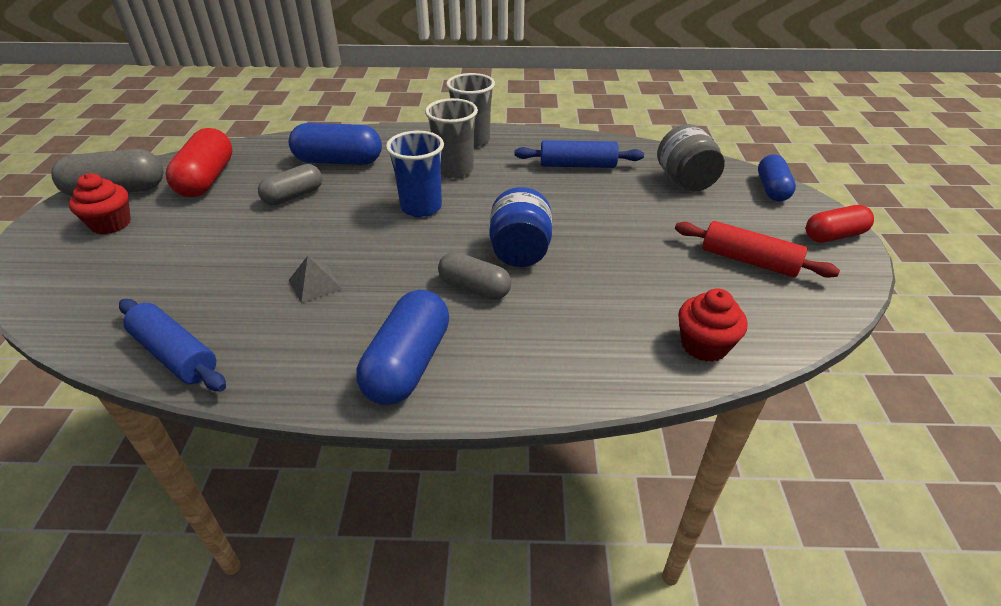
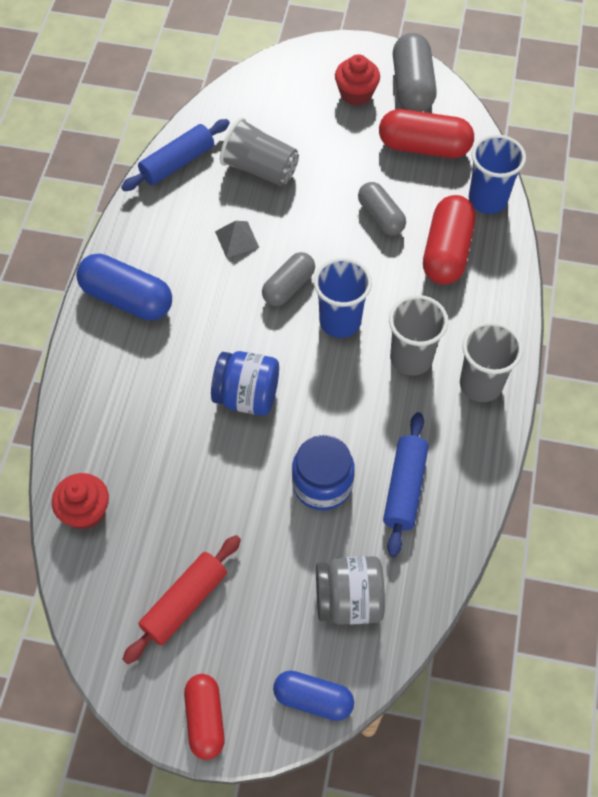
camera: 100 degrees right, 20 degrees up
blue capsule [289,123,382,165] -> red capsule [423,195,476,285]
grey capsule [438,252,511,300] -> grey capsule moved to [262,252,315,306]
none -> grey cup [220,117,299,186]
none -> blue jar [292,435,355,510]
none -> blue cup [469,135,526,214]

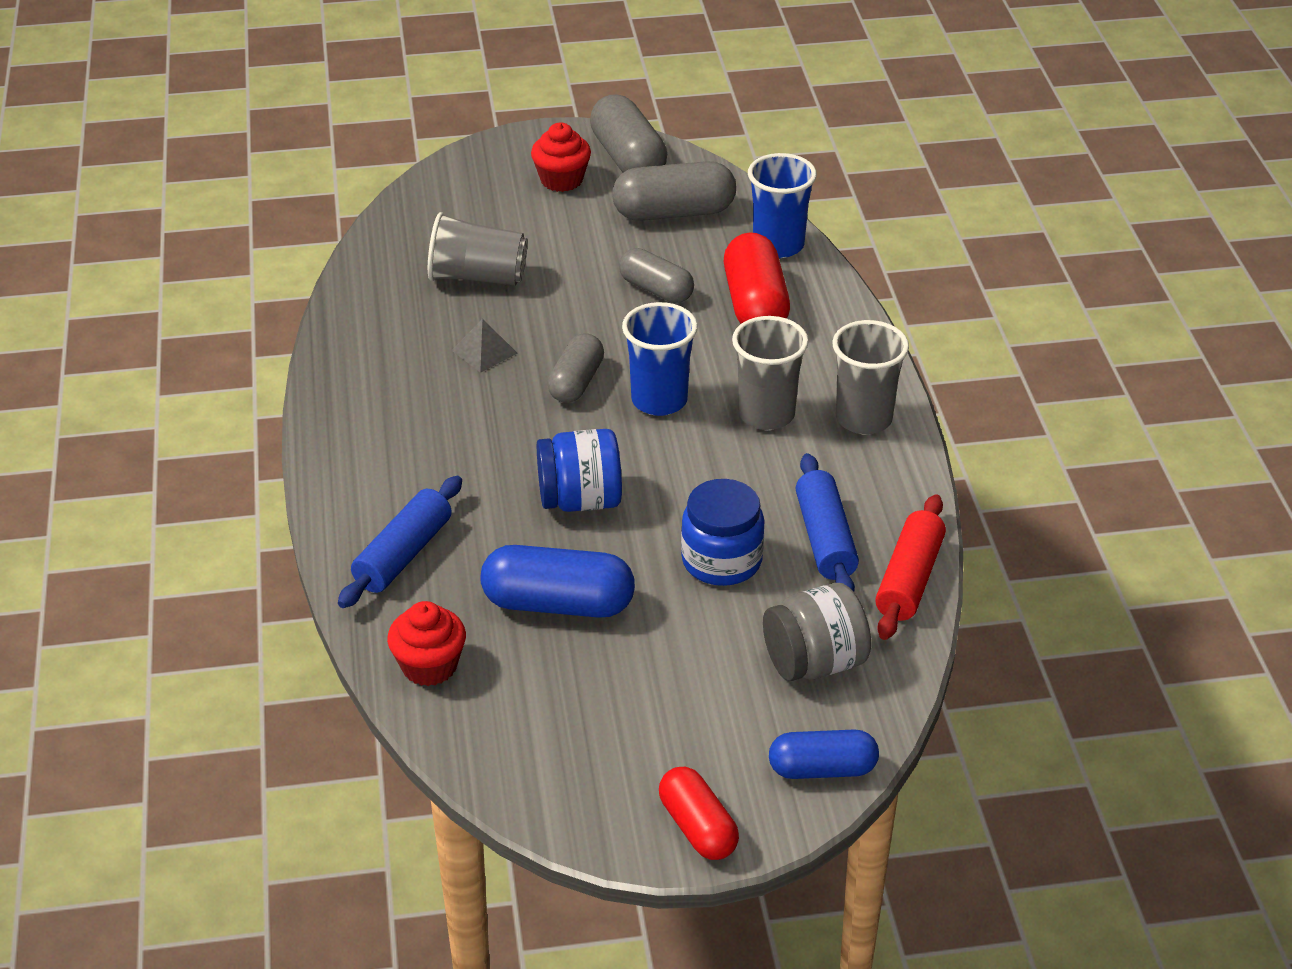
camera: 20 degrees left, 20 degrees down
blue capsule [76,254,172,321] -> blue capsule moved to [481,545,635,618]
blue rolling pin [121,119,230,191] -> blue rolling pin moved to [338,476,462,608]
red rolling pin [122,535,241,664] -> red rolling pin moved to [875,494,946,640]
red capsule [379,109,474,158] -> grey capsule [612,161,736,221]

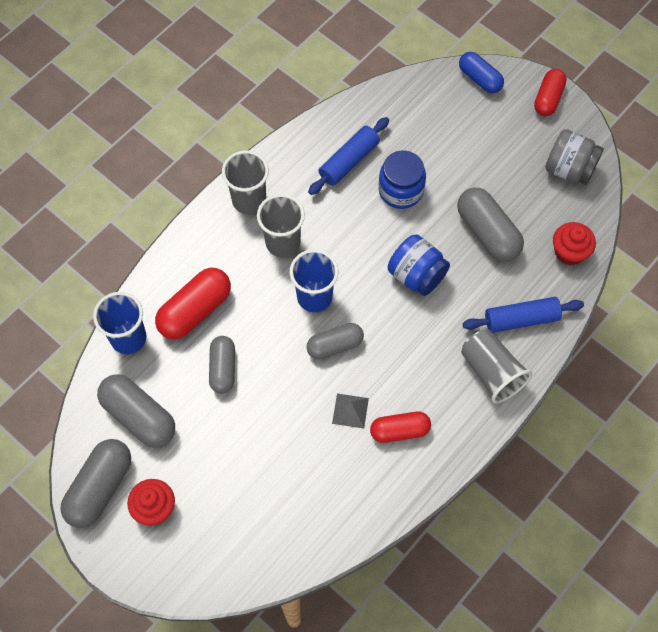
camera: 130 degrees left, 25 degrees up
grey cup [428,212,528,286] -> grey cup moved to [461,330,532,403]
blue capsule [481,545,635,618] -> grey capsule [457,188,524,262]
grey jar [763,583,871,681] -> grey jar moved to [545,129,604,185]
red rolling pin [875,494,946,640] -> none
none -> red capsule [370,412,431,443]

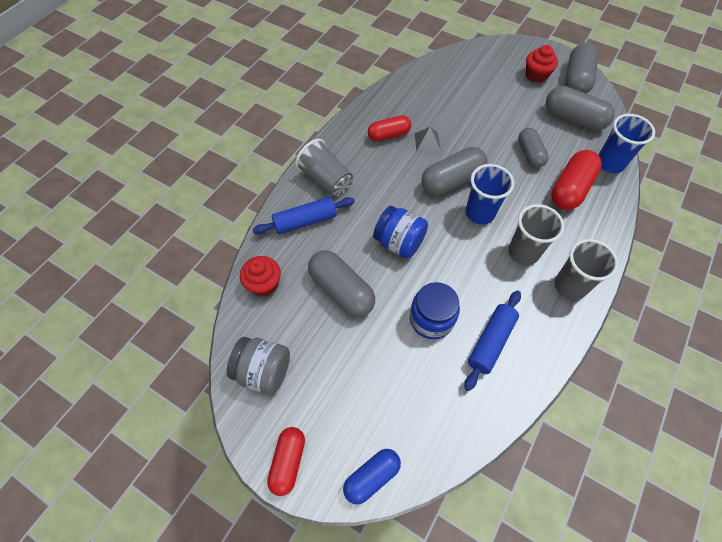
camera: 170 degrees right, 5 degrees down
grey capsule [306,323,364,360] -> grey capsule [421,147,488,195], size x1.52
blue capsule [459,52,504,93] -> blue capsule turned 75 degrees counterclockwise [343,449,401,505]

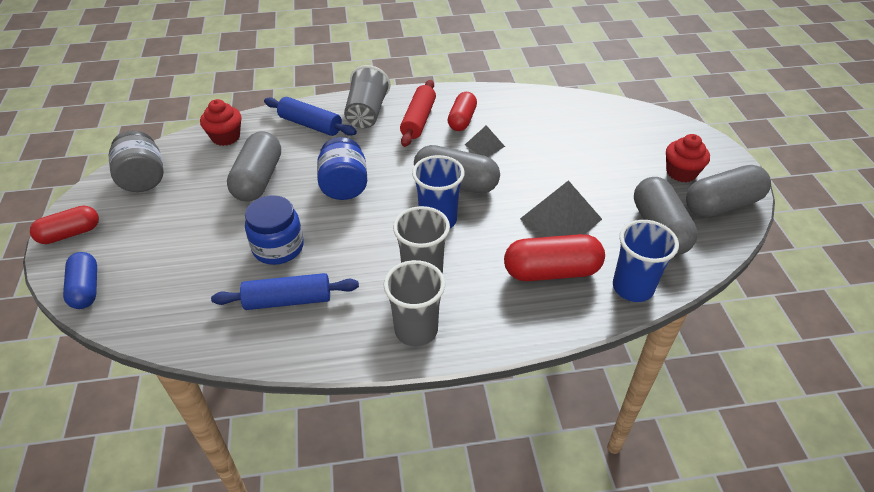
camera: 50 degrees right, 15 degrees down
blue capsule [343,449,401,505] -> blue capsule turned 60 degrees clockwise [63,252,97,309]
red capsule [368,115,411,141] -> red capsule turned 75 degrees clockwise [448,92,477,131]
grey capsule [518,128,549,168] -> grey pyramid [520,180,602,237]
none -> red rolling pin [400,80,436,147]

